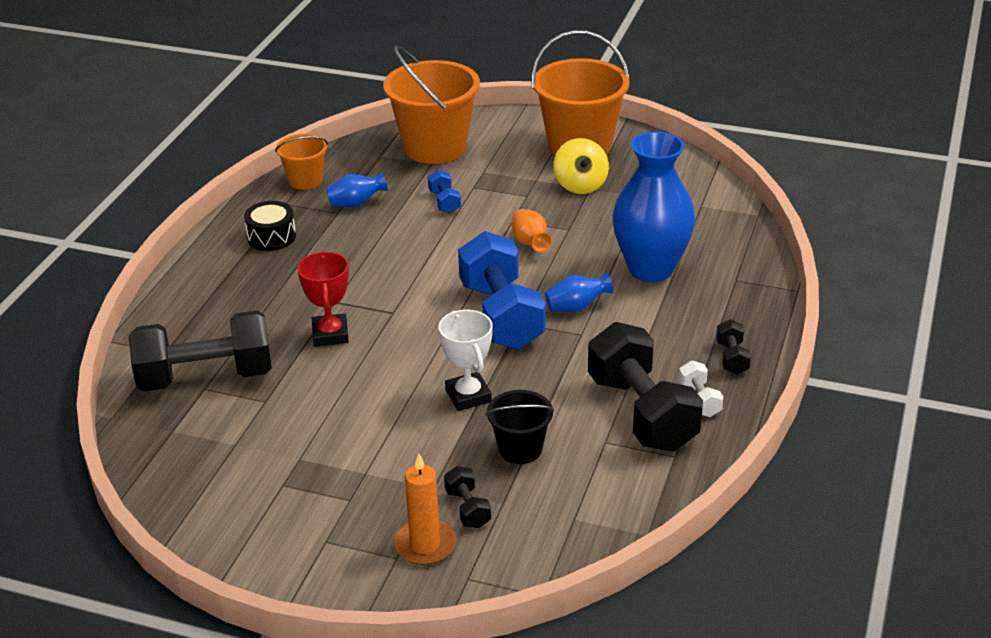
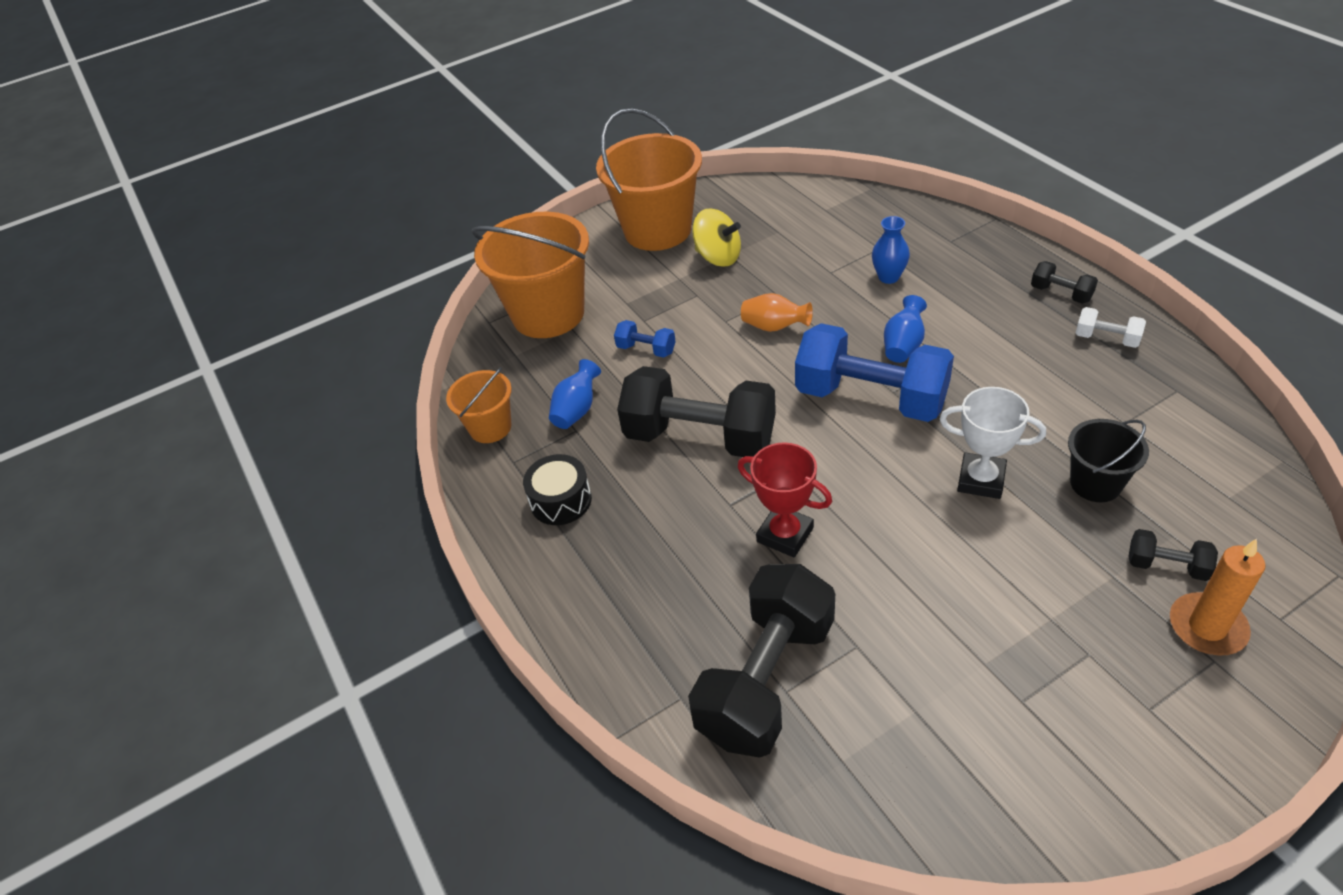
camera: 45 degrees left, 10 degrees up
black dumbbell [588,322,703,451] -> black dumbbell moved to [617,366,776,457]
blue vase [612,131,696,282] -> blue vase [872,216,910,284], size x0.44

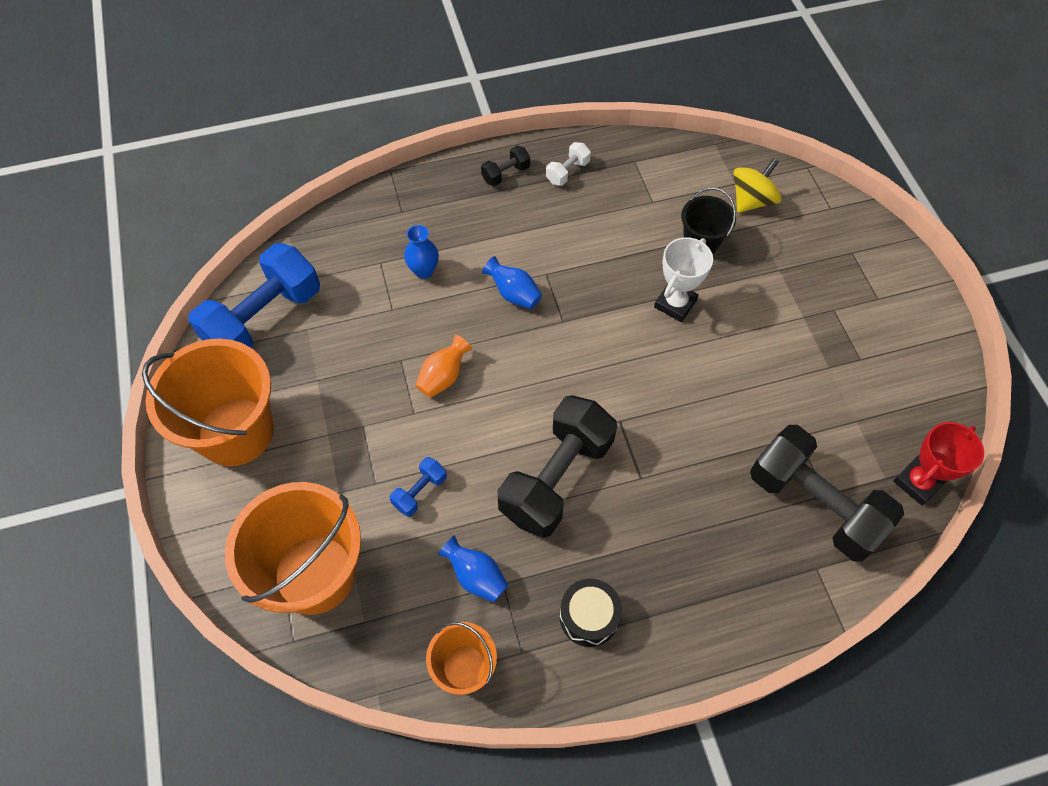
camera: 80 degrees left, 15 degrees up
yellow spinning top [692,209,741,267] -> yellow spinning top moved to [733,158,782,213]
red trophy [737,442,832,557] -> red trophy moved to [893,422,984,506]
blue dumbbell [795,323,954,422] -> blue dumbbell moved to [188,243,320,348]
black dumbbell [1128,529,1218,581] -> none
orange candle [1170,539,1265,655] -> none

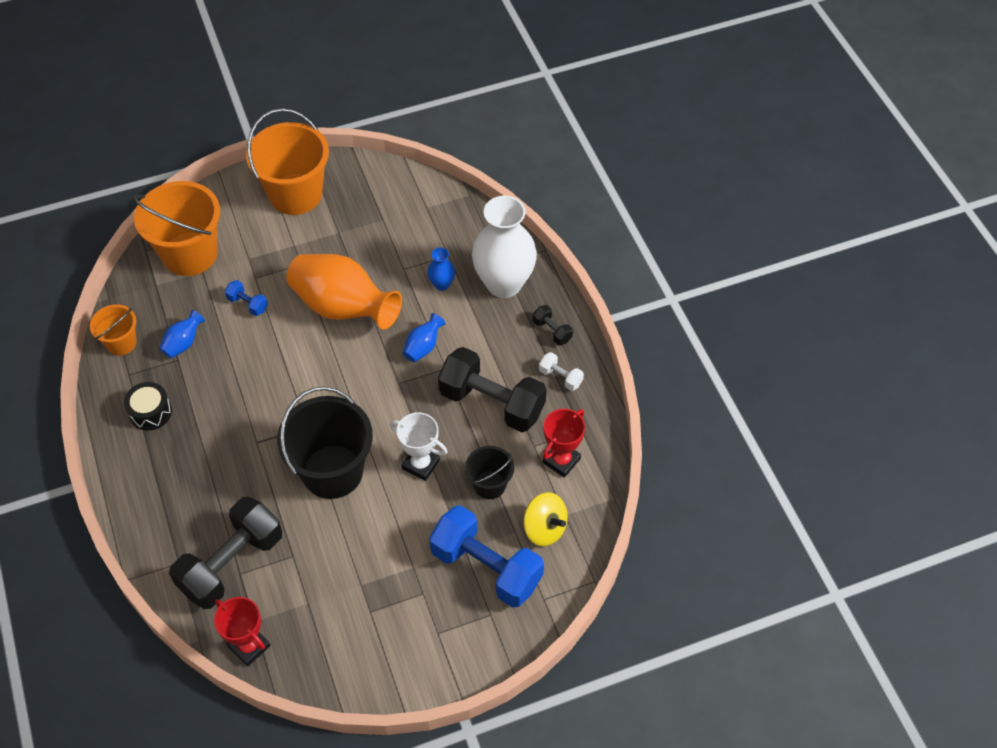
camera: 85 degrees right, 5 degrees down
blue dumbbell [188,243,320,348] -> blue dumbbell moved to [429,505,544,608]
orange vase [415,335,472,398] -> orange vase [286,254,402,330], size x2.29
black dumbbell [498,395,617,538] -> black dumbbell moved to [438,347,547,432]
none -> black bucket [277,387,373,499]
none -> white vase [472,196,537,298]
none -> red trophy [542,409,585,478]

